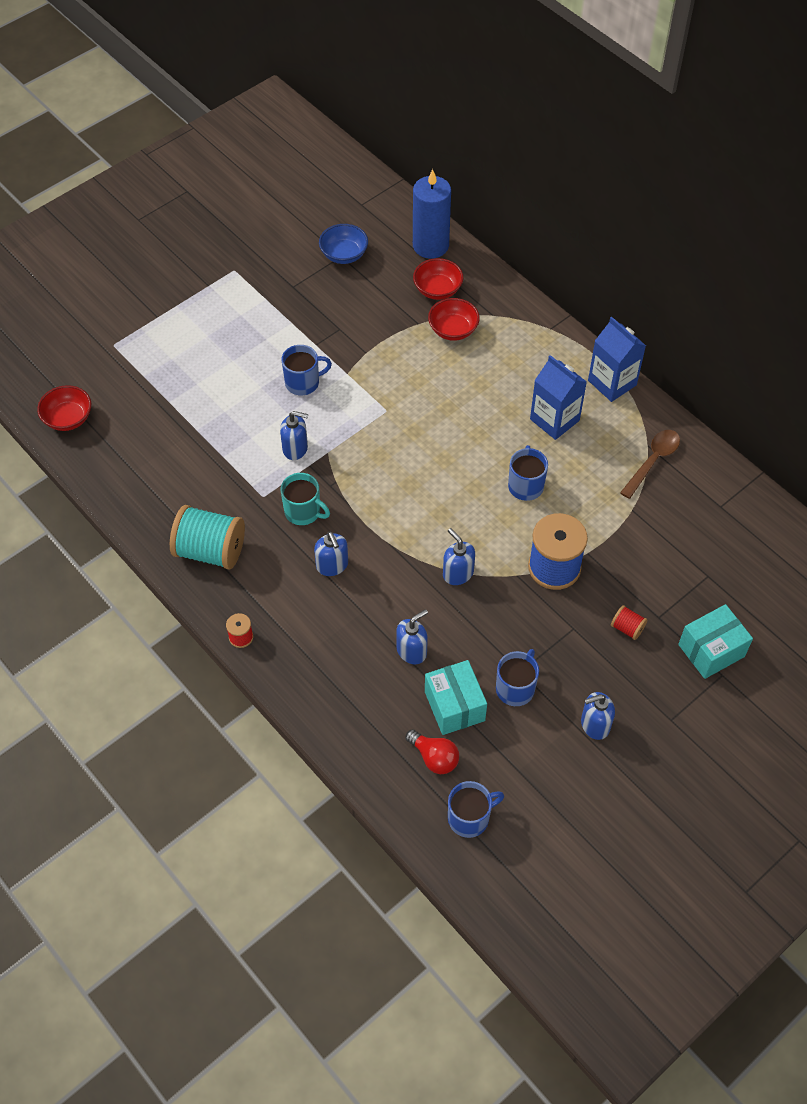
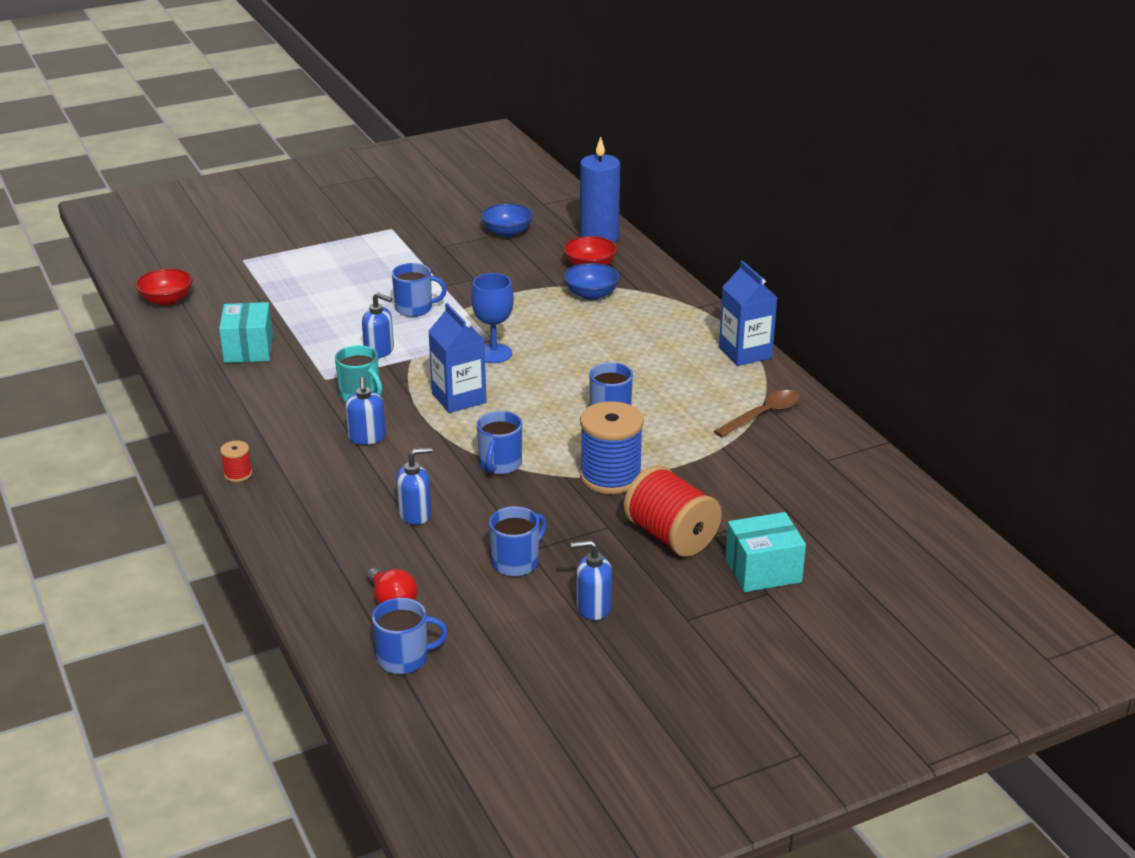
camera: 15 degrees right, 25 degrees down
turquoise spool [170,505,245,569] -> none
turquoise box [425,660,487,735] -> turquoise box moved to [219,302,273,363]
red bowl [428,298,480,341] -> blue bowl [564,263,620,300]
blue soap dispenser [443,528,475,585] -> blue mug [477,411,522,475]
blue carton [530,355,587,440] -> blue carton moved to [428,303,486,413]
red spool [611,605,647,640] -> red spool [624,465,722,557], size x2.22
none -> blue goblet [471,273,514,363]

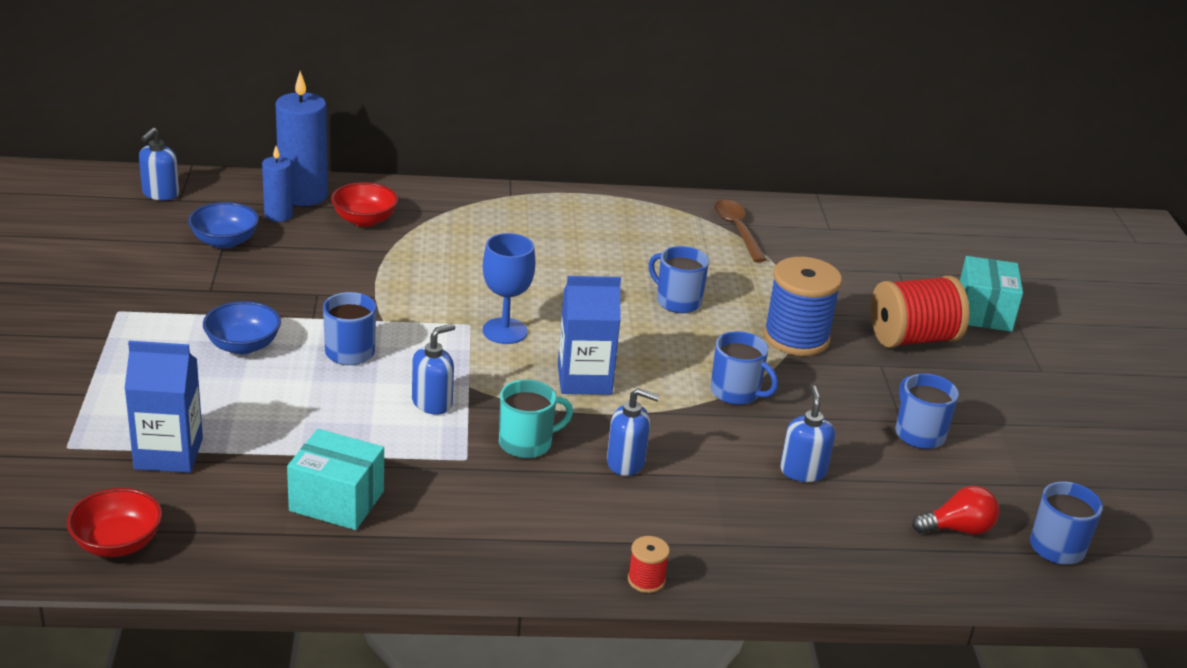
camera: 70 degrees left, 0 degrees up
blue bowl [564,263,620,300] -> blue bowl moved to [203,301,281,354]
blue soap dispenser [571,540,612,620] -> blue soap dispenser moved to [139,128,179,200]
blue carton [719,261,777,366] -> blue carton moved to [124,341,203,473]
none -> blue candle [262,146,293,222]

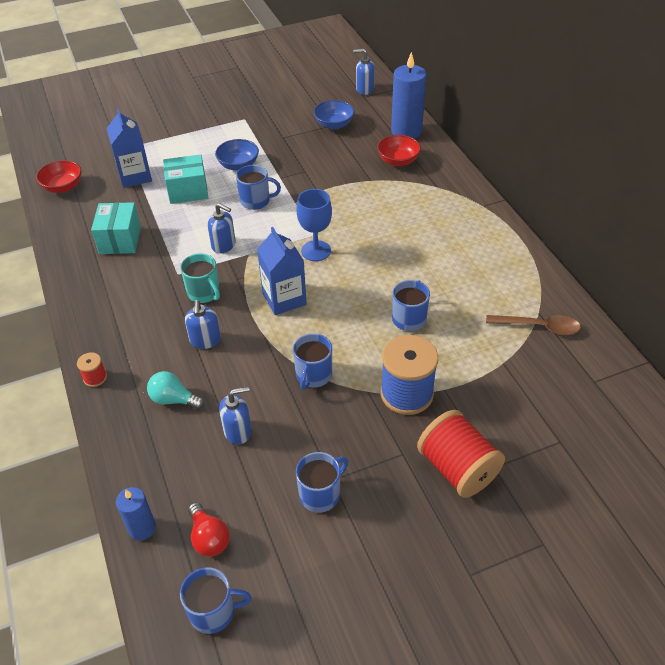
camera: 75 degrees right, 15 degrees up
blue candle [262,146,293,222] -> blue candle moved to [116,487,156,540]
brown spoon [714,200,767,262] -> brown spoon turned 45 degrees clockwise [486,315,581,335]
turquoise box [960,256,1023,332] -> turquoise box moved to [163,154,208,204]
none -> turquoise light bulb [147,371,204,409]

